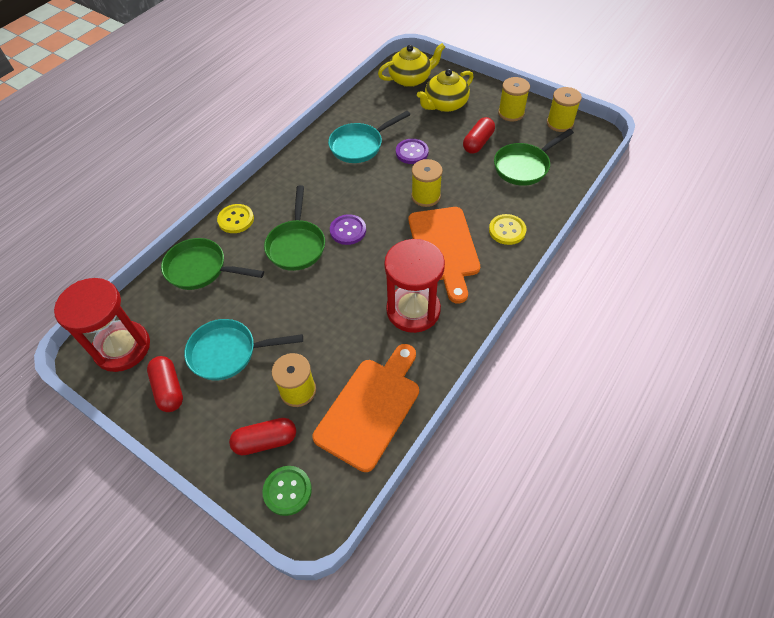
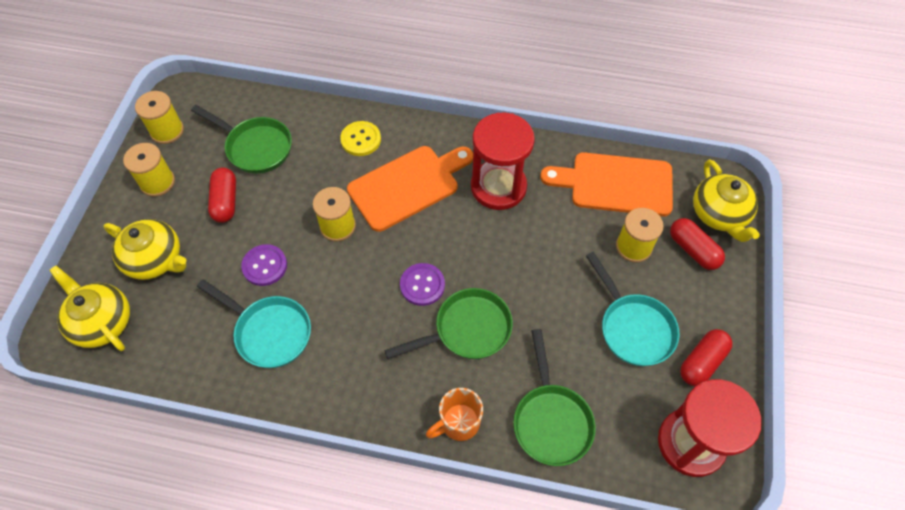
camera: 115 degrees left, 5 degrees up
yellow button [217,204,254,233] -> orange mug [426,388,483,441]
green button [263,466,312,516] -> yellow teapot [693,159,760,242]
red capsule [463,117,495,154] -> red capsule turned 75 degrees clockwise [208,168,236,223]

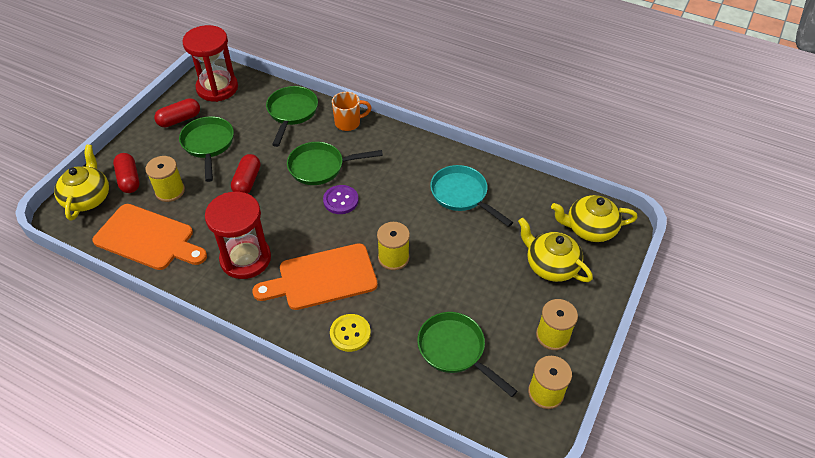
camera: 165 degrees left, 10 degrees down
yellow teapot [49,265,130,351] -> yellow teapot turned 120 degrees clockwise [551,195,638,242]
red capsule [208,168,236,223] -> red capsule moved to [231,154,260,194]
purple button [241,244,287,286] -> none
turquoise pan [586,252,679,366] -> green pan [179,116,234,182]

